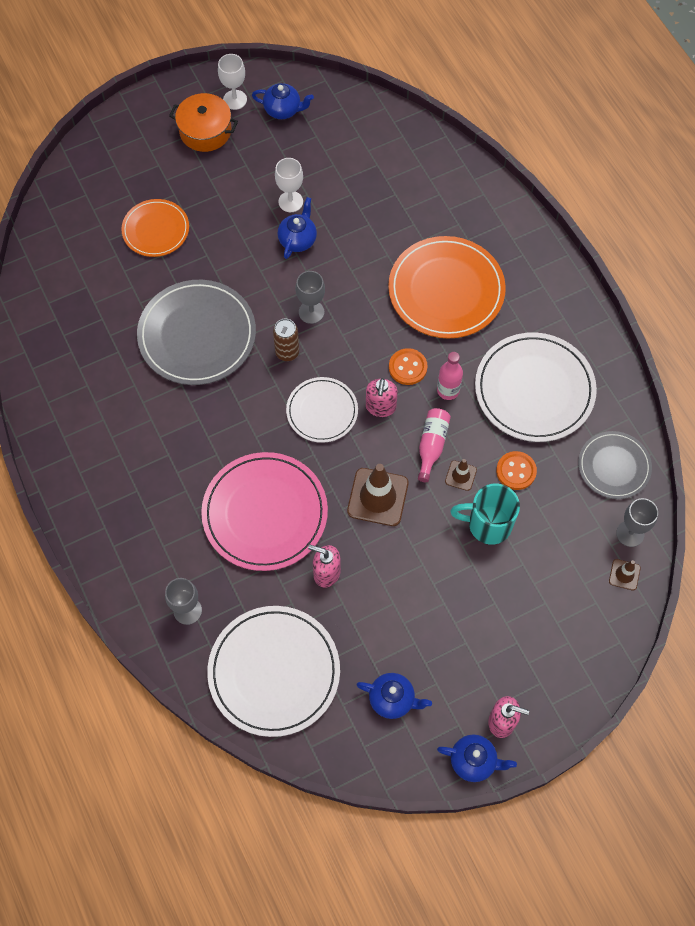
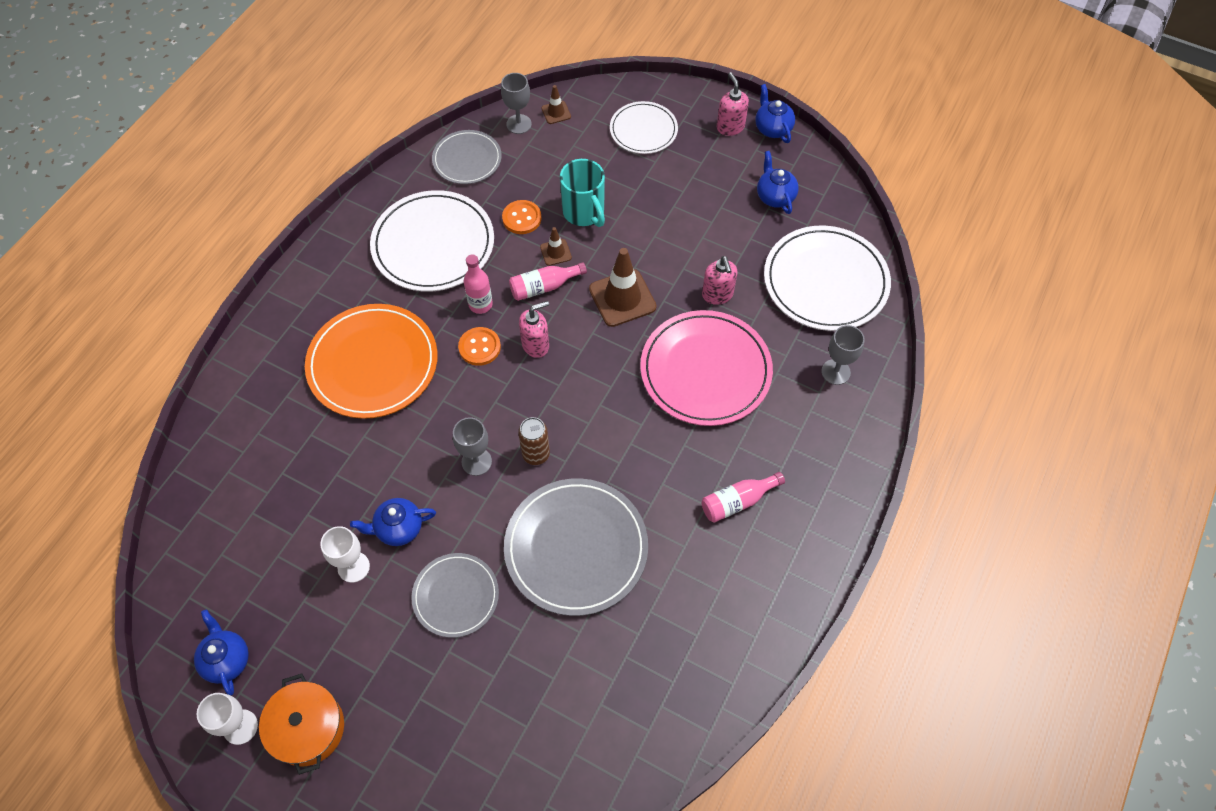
camera: 125 degrees left, 5 degrees down
orange plate [121,199,189,257] -> none
white plate [286,377,358,443] -> white plate moved to [610,101,678,154]
none -> grey plate [411,553,499,638]
none -> pink bottle [702,472,785,523]

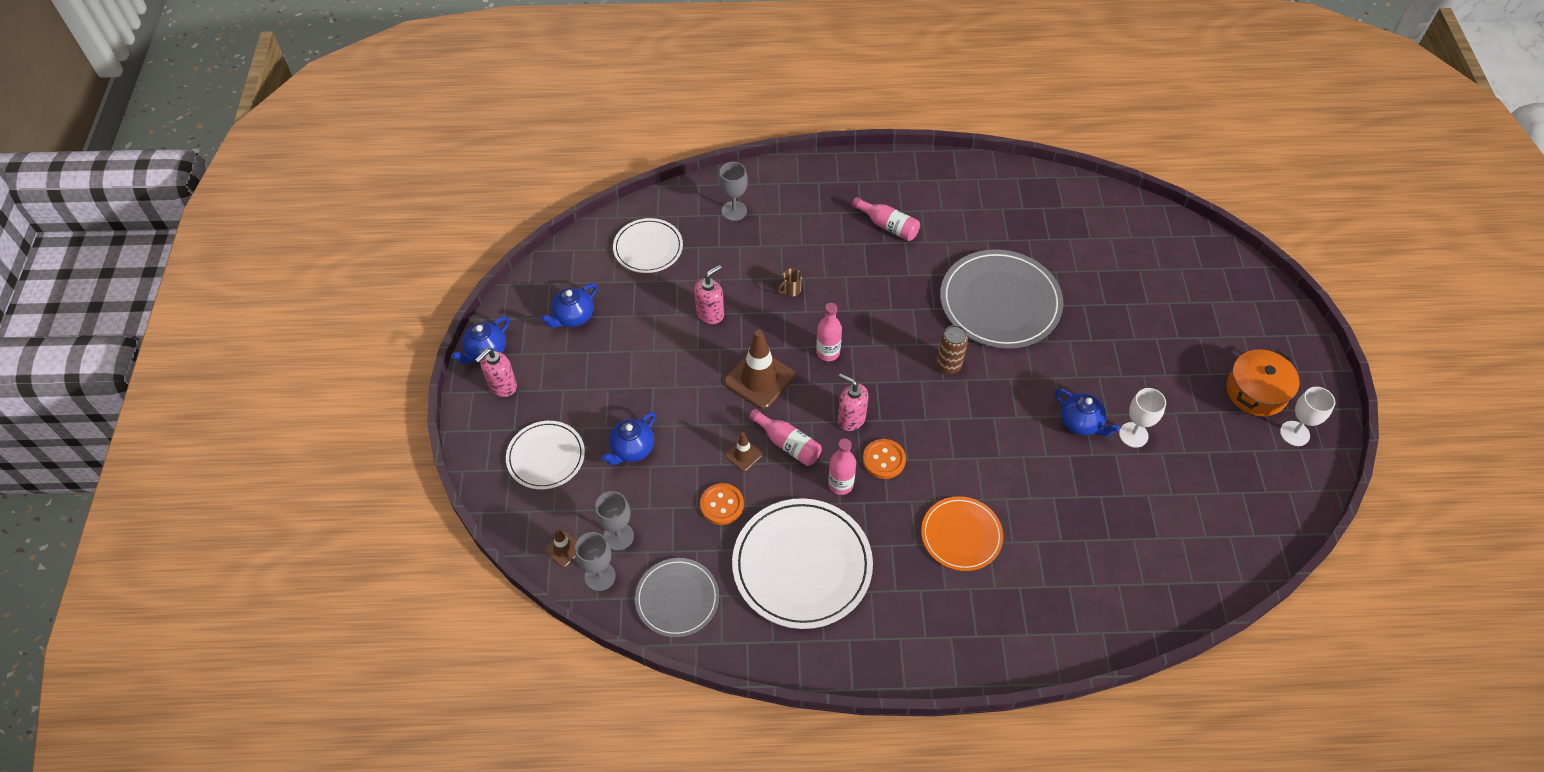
camera: 120 degrees left, 5 degrees down
blue teapot [194,609,249,696] -> blue teapot moved to [602,412,656,465]
orange plate [305,304,438,419] -> orange plate [921,496,1003,571], size x0.59
grey plate [411,553,499,638] -> none
grey goblet [453,417,492,476] -> grey goblet moved to [595,491,634,550]
turquoise mug [560,159,605,227] -> none
pink plate [640,310,773,426] -> brown mug [777,268,802,297]
white plate [764,226,891,331] -> white plate [613,218,683,273], size x0.59
none -> pink bottle [816,303,842,361]

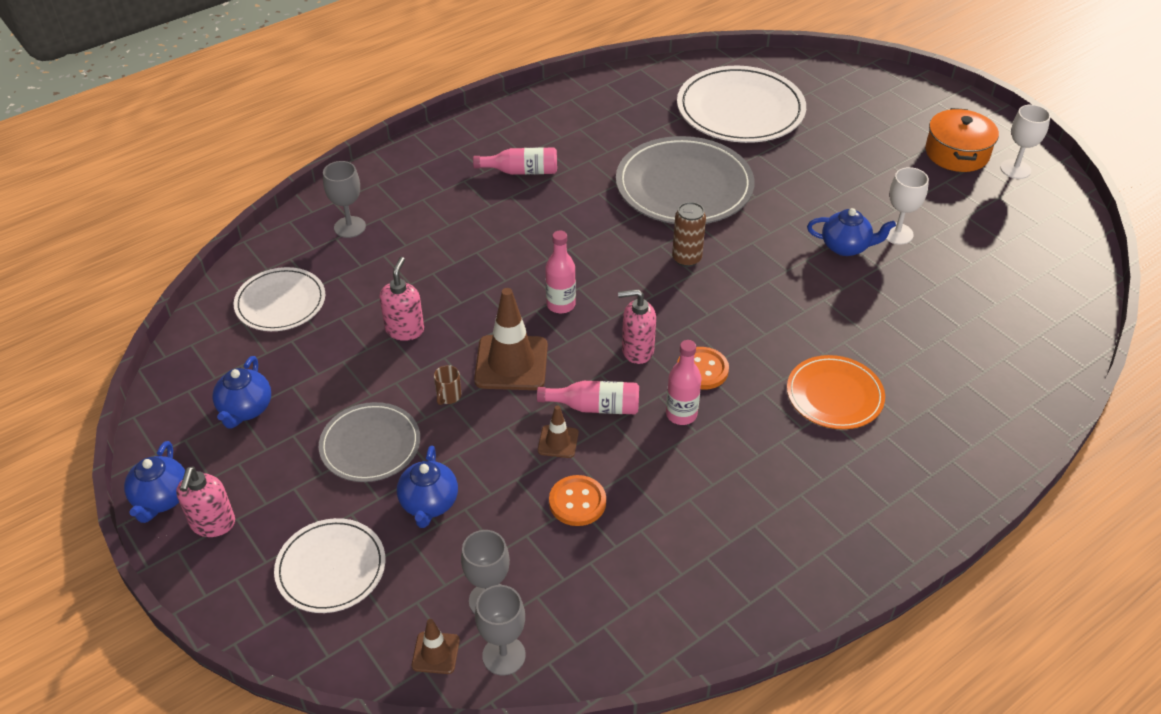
camera: 35 degrees left, 10 degrees down
grey plate [635,558,719,637] -> grey plate moved to [319,402,420,482]
white plate [732,498,873,629] -> white plate moved to [677,66,806,143]
brown mug [777,268,802,297] -> brown mug moved to [434,365,461,405]

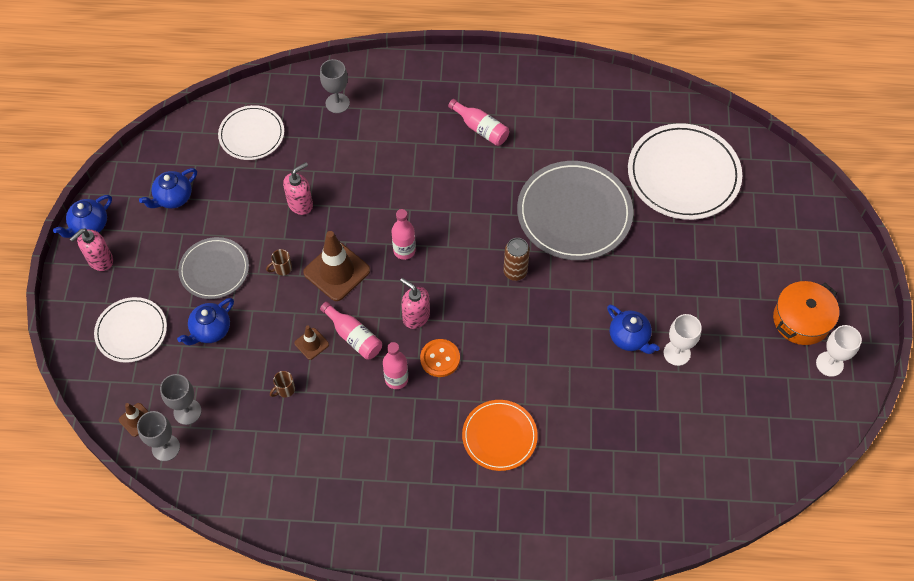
camera: 40 degrees right, 15 degrees up
orange button [549,475,606,526] -> brown mug [270,371,295,397]

